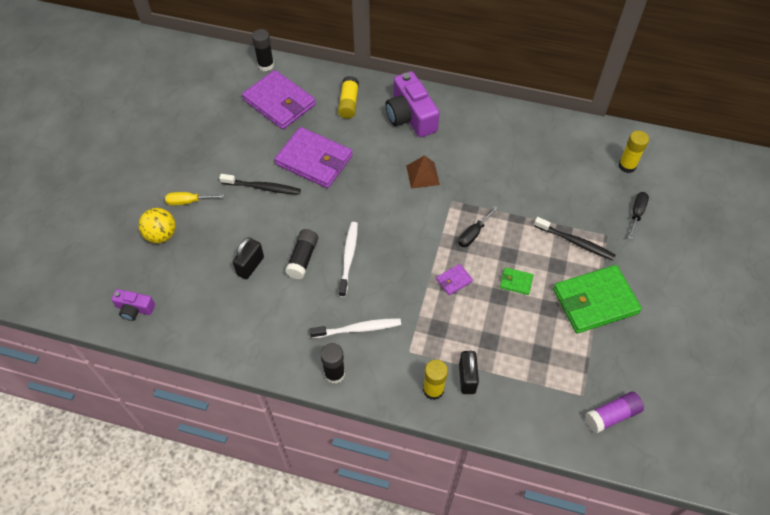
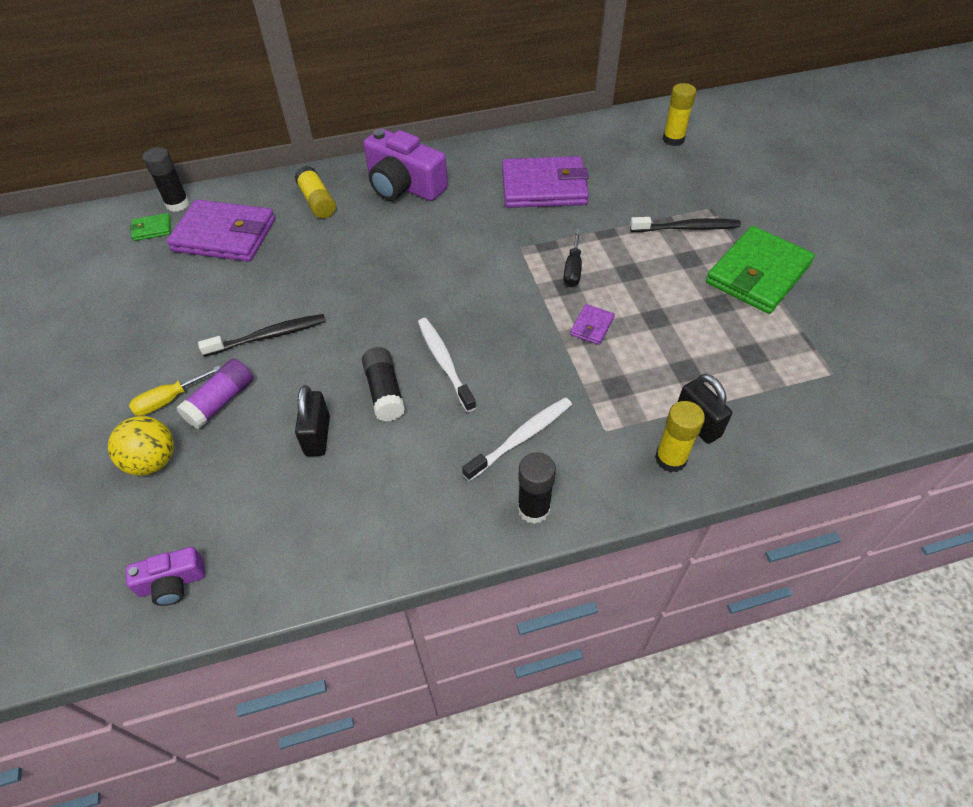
camera: 30 degrees left, 5 degrees down
purple wallet [275,127,352,188] -> purple wallet moved to [502,156,589,208]
brown pyramid [406,155,440,189] -> none
green wallet [500,267,533,295] -> green wallet moved to [130,213,171,241]
purple glue stick [585,392,644,433] -> purple glue stick moved to [176,358,253,429]
black screwdriver [628,192,649,239] -> none

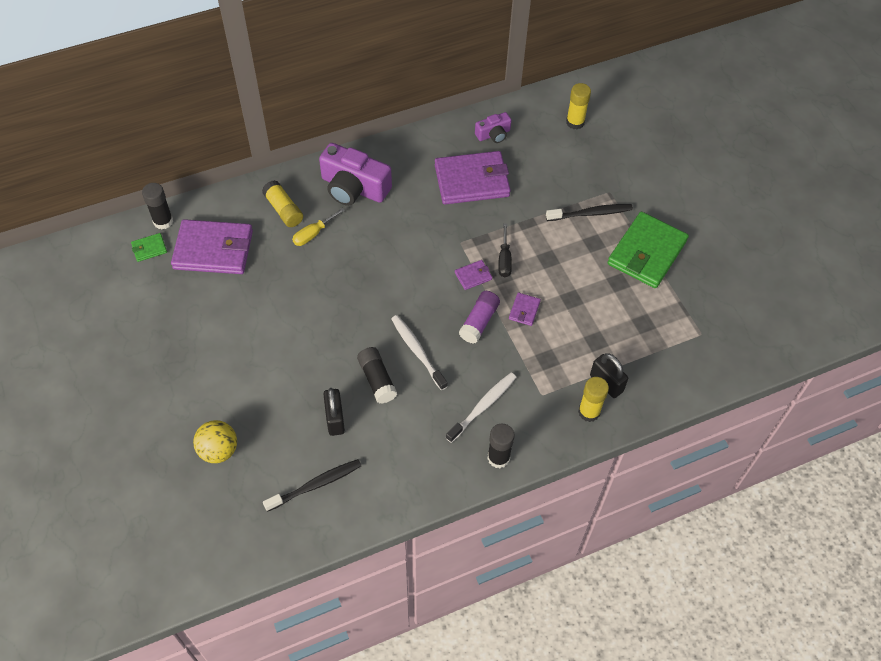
camera: 10 degrees left, 5 degrees up
purple camera [126,547,205,606] -> purple camera moved to [475,112,511,143]
yellow screwdriver [129,366,220,416] -> yellow screwdriver moved to [292,208,345,246]
purple glue stick [176,358,253,429] -> purple glue stick moved to [459,291,500,344]
black toothbrush [198,314,326,357] -> black toothbrush moved to [263,459,361,512]
none -> purple wallet [455,260,492,290]

